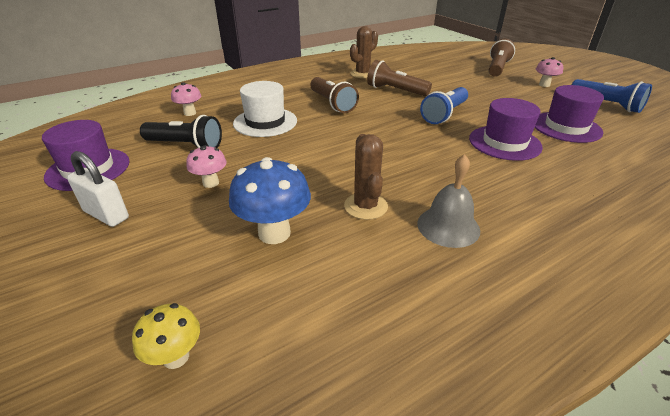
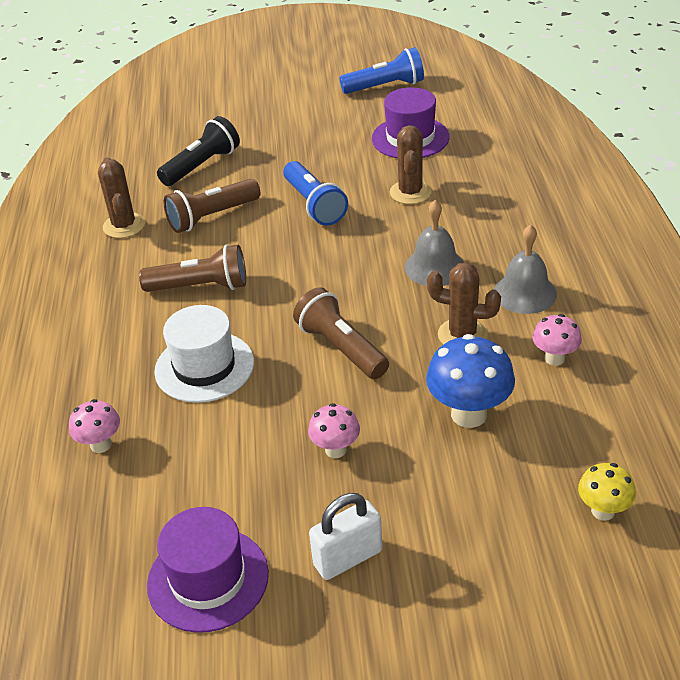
camera: 60 degrees left, 5 degrees up
black flashlight [140,115,222,148] -> black flashlight moved to [157,116,240,186]
purple hat [469,98,543,161] -> brown cactus [390,125,432,204]
brown flashlight [489,39,515,77] -> brown flashlight moved to [293,287,389,379]
pink mushroom [536,57,563,87] -> pink mushroom moved to [532,314,582,366]
none -> grey bell [405,200,464,286]

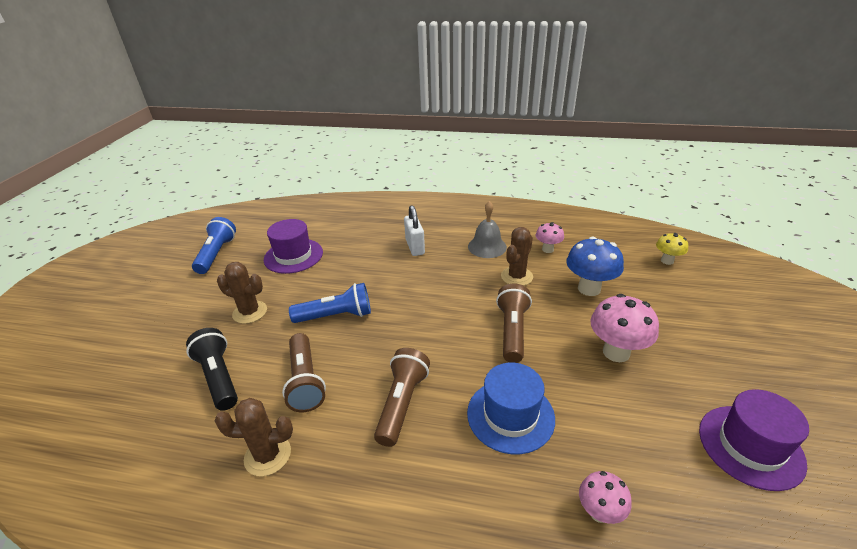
camera: 75 degrees left, 5 degrees down
white hat [154,305,254,403] -> blue hat [467,363,555,454]
brown flashlight [293,287,389,379] -> brown flashlight turned 120 degrees clockwise [496,284,532,363]
pink mushroom [308,403,360,458] -> pink mushroom [590,294,659,362], size x1.71
white padlock [309,493,382,580] -> white padlock moved to [404,205,425,256]
brown cactus [390,125,432,204] -> brown cactus moved to [217,262,267,324]
grey bell [405,200,464,286] -> none

